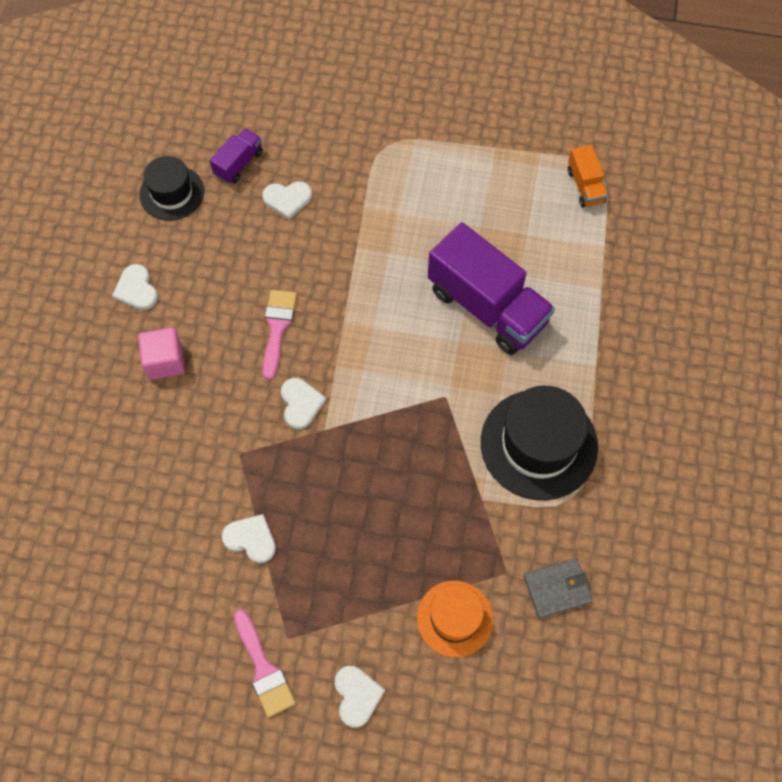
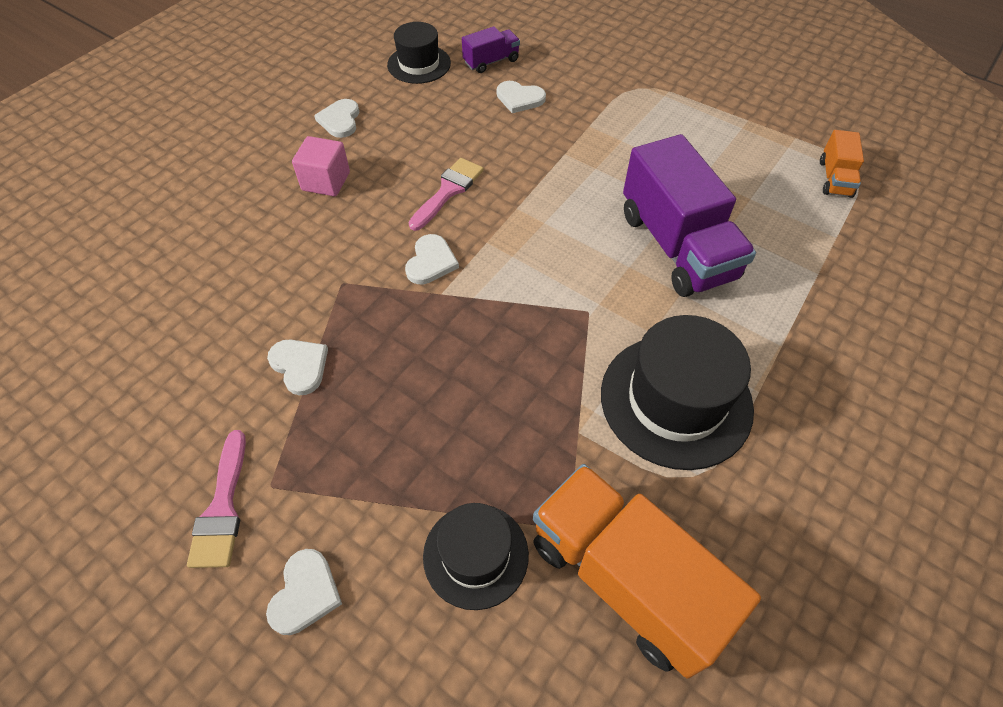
camera: 25 degrees right, 10 degrees down
orange hat [417,581,493,657] -> black hat [423,503,529,610]
grey wallet [523,558,593,618] -> orange truck [533,464,761,679]

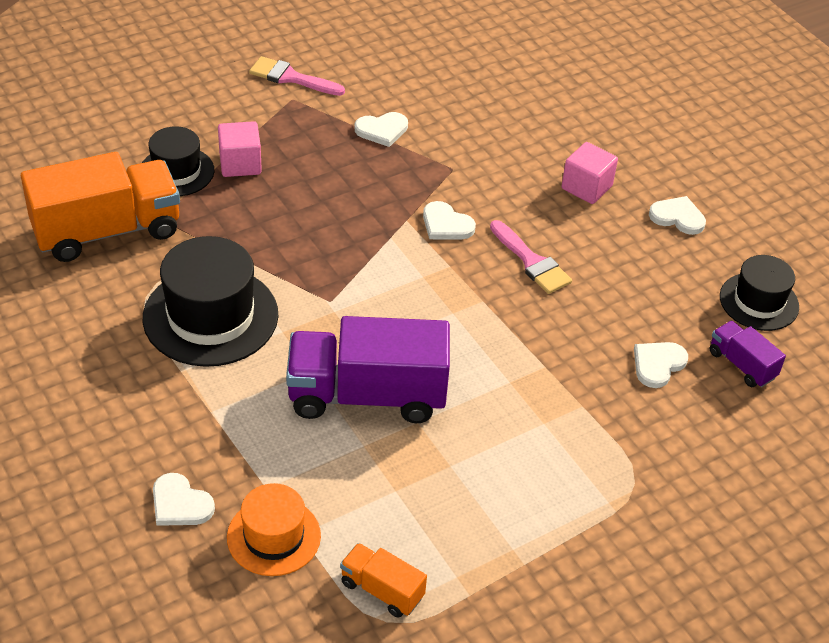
camera: 110 degrees right, 10 degrees down
white heart [266,549,342,635] -> white heart moved to [153,473,215,526]
purple truck [462,26,520,73] -> purple truck turned 150 degrees clockwise [710,321,786,387]
none -> pink cube [218,121,262,177]
none -> orange hat [227,483,321,576]

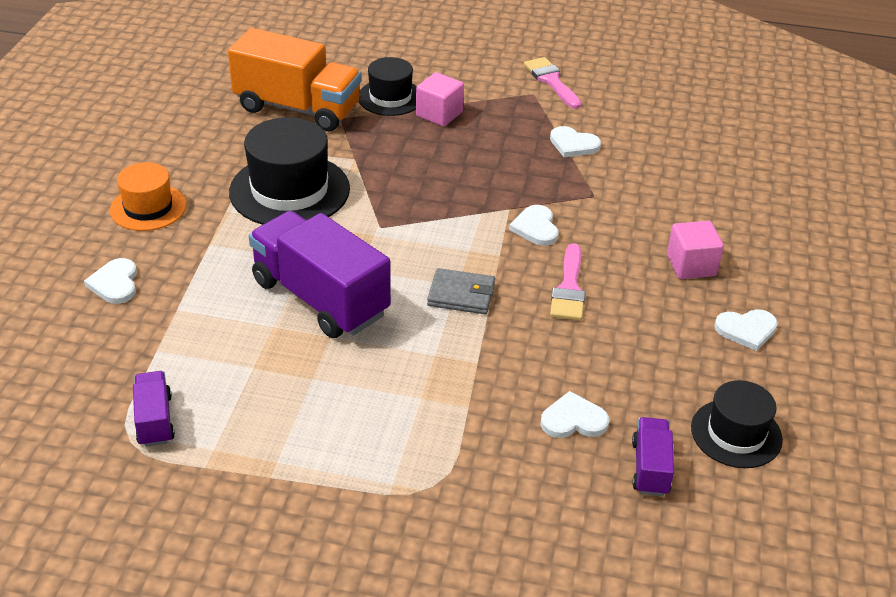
camera: 45 degrees right, 5 degrees down
orange hat [227,483,321,576] -> orange hat moved to [110,162,186,231]
orange truck [340,543,427,618] -> purple truck [133,371,175,447]
white heart [649,196,706,235] -> white heart turned 105 degrees clockwise [714,309,778,351]
none -> grey wallet [427,268,495,314]

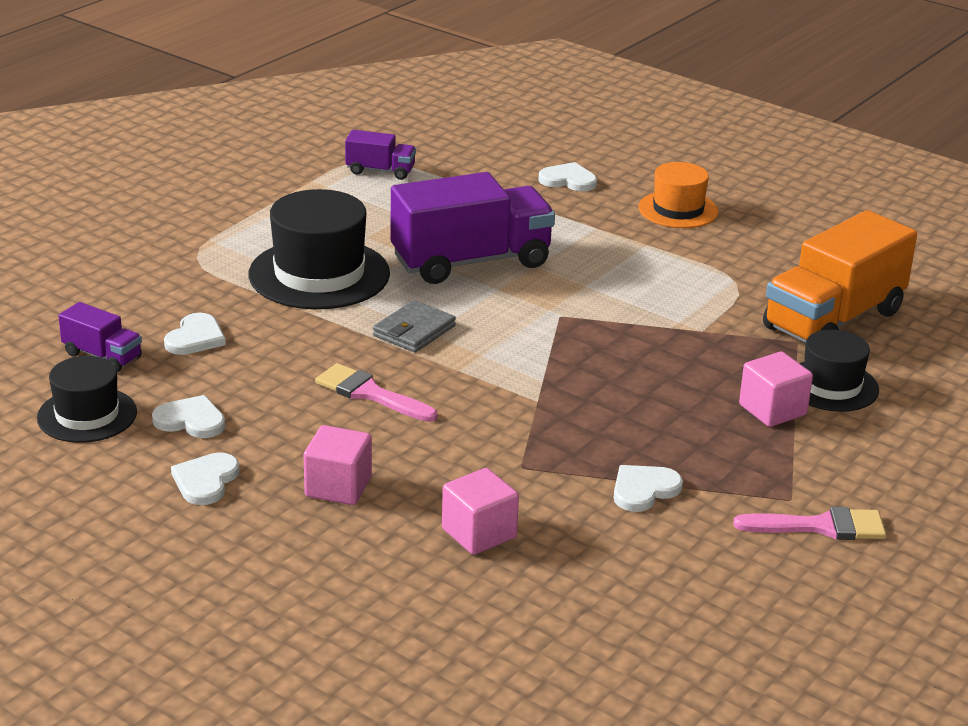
camera: 115 degrees right, 10 degrees down
black hat [229,117,350,225] -> black hat moved to [249,189,390,309]
white heart [509,205,559,246] -> white heart moved to [152,395,225,438]
none -> pink cube [442,468,519,555]

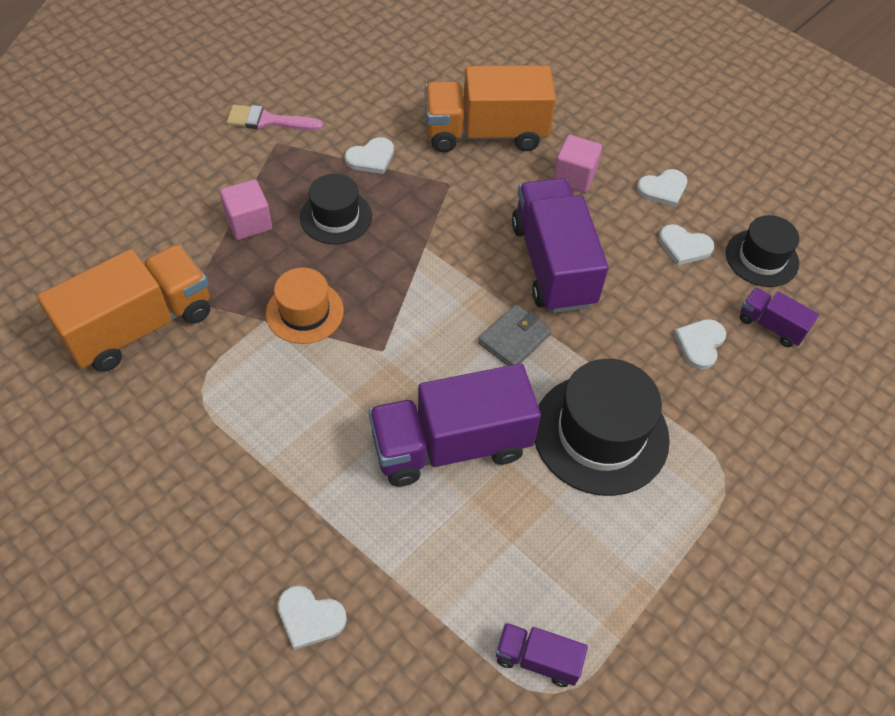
camera: 175 degrees left, 25 degrees up
white heart [171,453,240,505] -> white heart turned 45 degrees clockwise [637,169,687,207]
pink brush [315,363,438,422] -> purple truck [512,178,608,313]
pink cube [442,468,519,555] -> orange truck [425,65,556,153]
orange hat [639,162,718,228] -> orange hat moved to [266,268,344,344]
black hat [799,329,879,412] -> black hat moved to [300,174,372,244]

